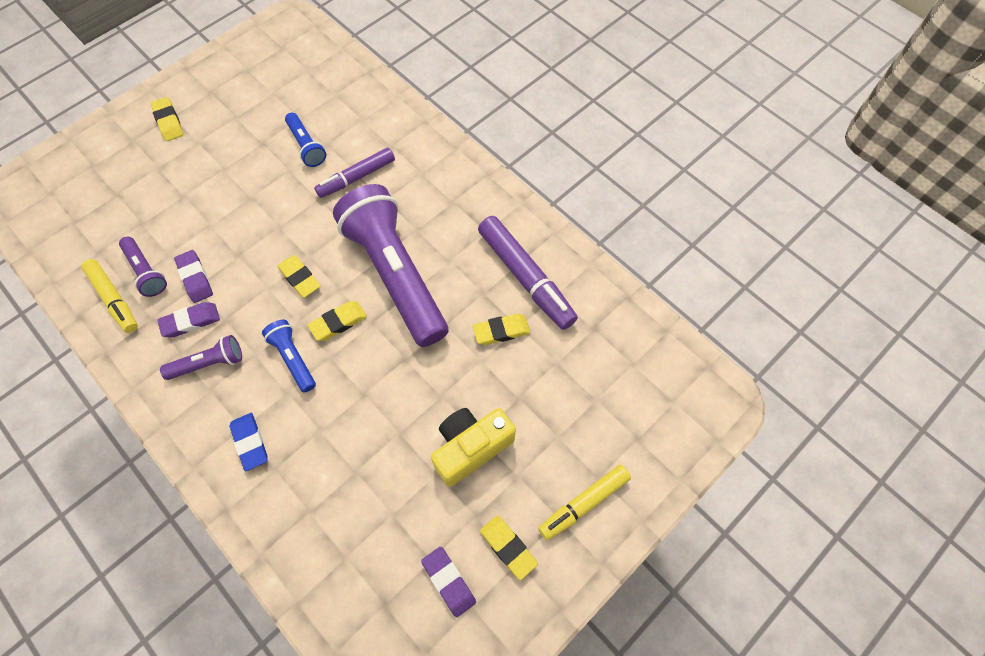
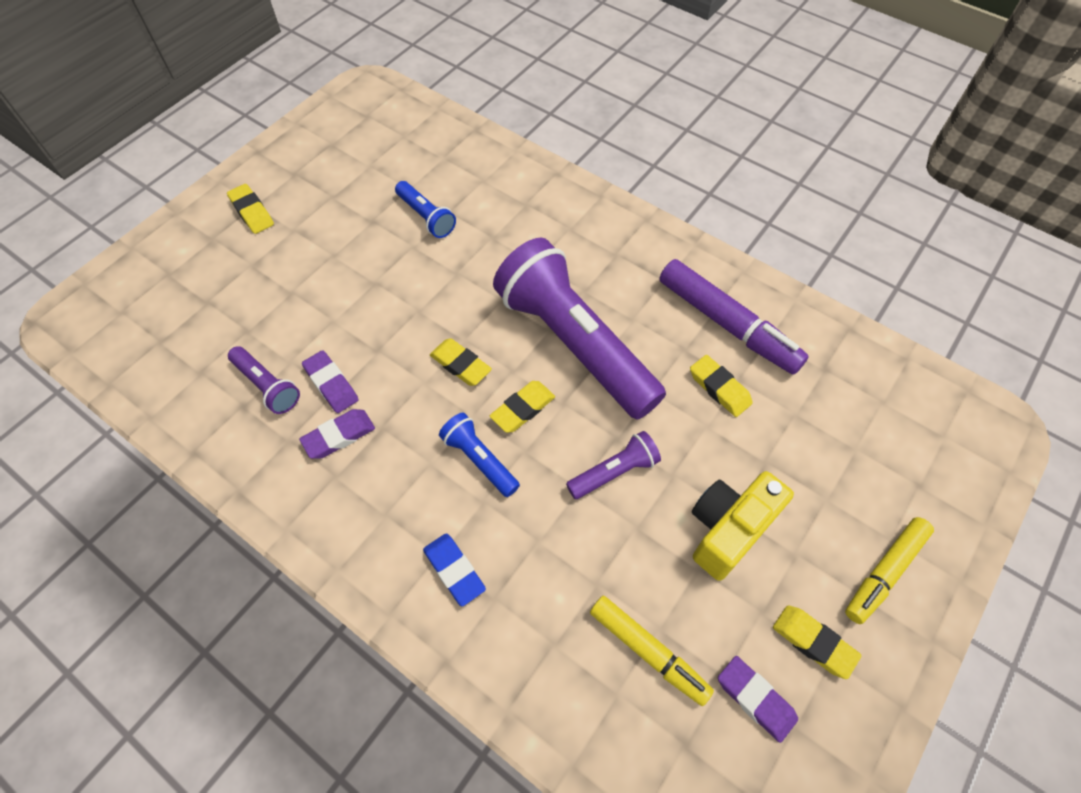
camera: 10 degrees left, 5 degrees down
yellow marker [81,259,138,333] -> yellow marker moved to [590,596,714,706]
purple flashlight [160,335,242,380] -> purple flashlight moved to [566,431,661,499]
purple marker [314,147,395,198] -> none
yellow eraser [473,314,530,345] -> yellow eraser turned 75 degrees clockwise [690,355,753,417]

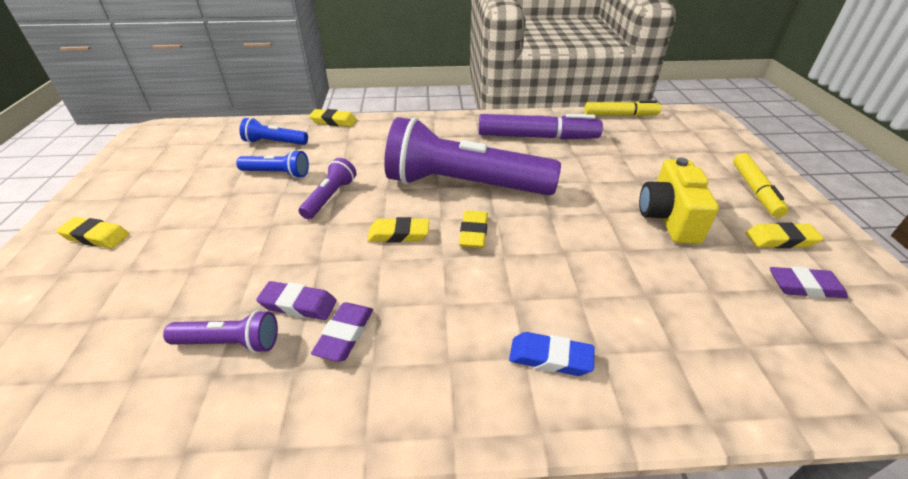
camera: 40 degrees left, 20 degrees down
blue flashlight [439,413,520,497] -> blue flashlight moved to [240,118,308,145]
purple flashlight [566,431,661,499] -> purple flashlight moved to [299,158,356,219]
yellow marker [590,596,714,706] -> yellow marker moved to [584,100,661,116]
yellow eraser [690,355,753,417] -> yellow eraser moved to [309,109,357,127]

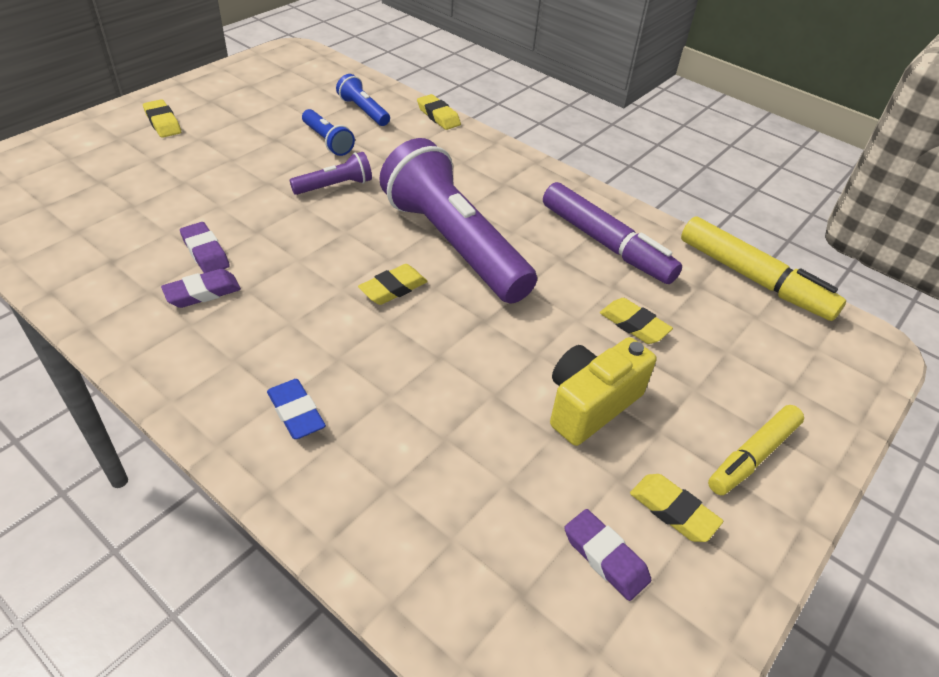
camera: 40 degrees right, 5 degrees up
purple flashlight [163,310,278,353] -> none
yellow eraser [367,217,429,243] -> yellow eraser moved to [600,298,673,344]
yellow marker [584,100,661,116] -> yellow marker [681,216,846,321], size x1.52

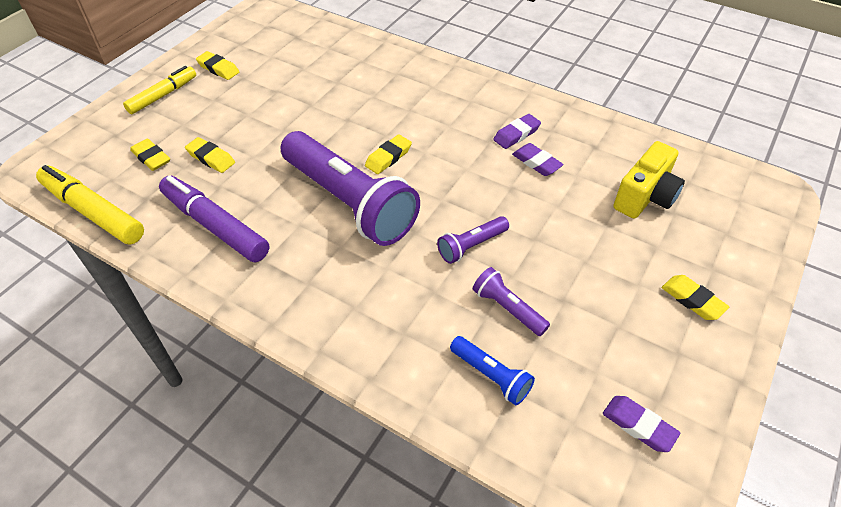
camera: 175 degrees right, 5 degrees up
blue eraser [267,379,326,439] -> none
blue flashlight [302,109,355,156] -> purple flashlight [473,267,550,336]
yellow eraser [417,94,461,130] -> yellow eraser moved to [130,138,170,171]
yellow camera [550,337,656,446] -> yellow camera moved to [613,141,685,219]
purple eraser [565,509,651,601] -> purple eraser moved to [603,396,680,452]

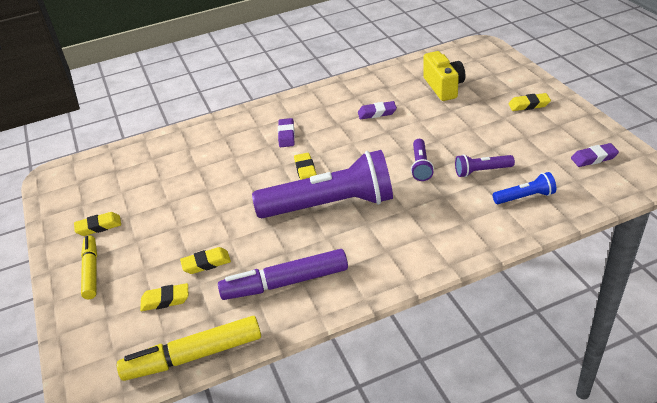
camera: 50 degrees left, 10 degrees down
purple eraser [493,114,541,149] -> purple eraser moved to [278,118,295,147]

